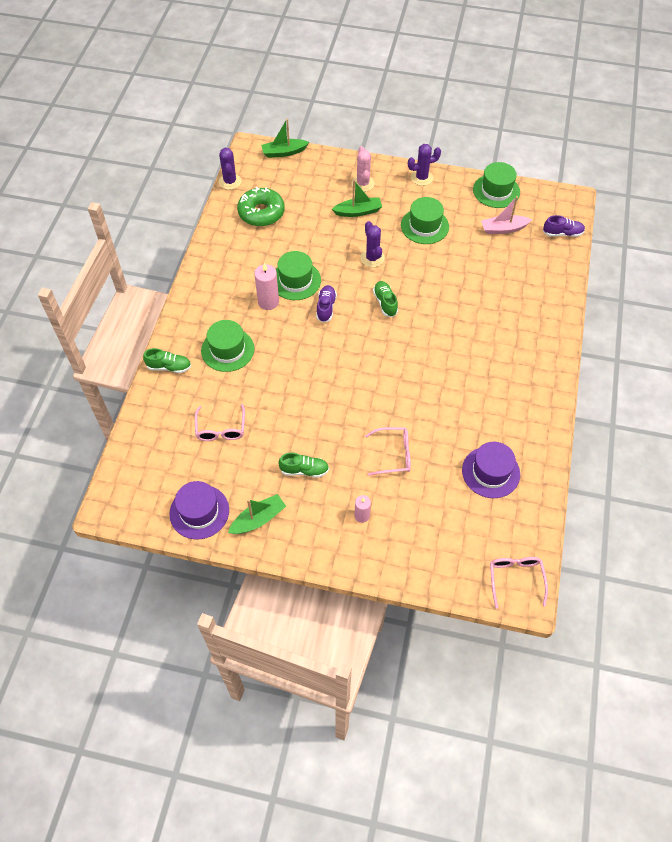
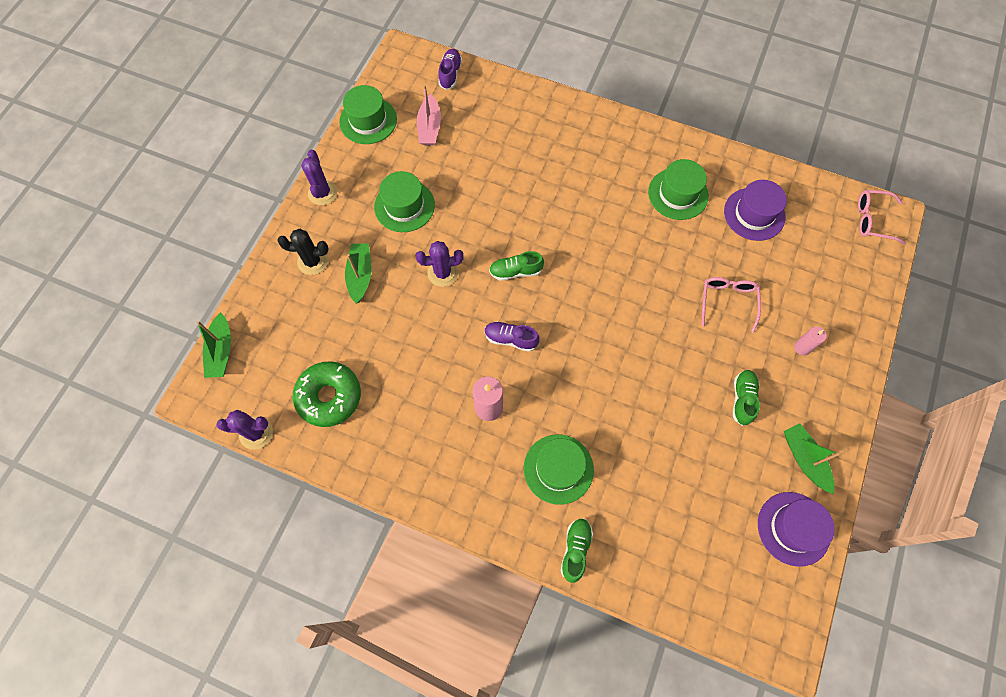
camera: 80 degrees left, 10 degrees up
pink glasses [195,404,245,441] -> none
green hat [276,251,321,300] -> green hat moved to [648,159,709,220]
pink cactus [352,146,375,192] -> black cactus [277,229,329,275]

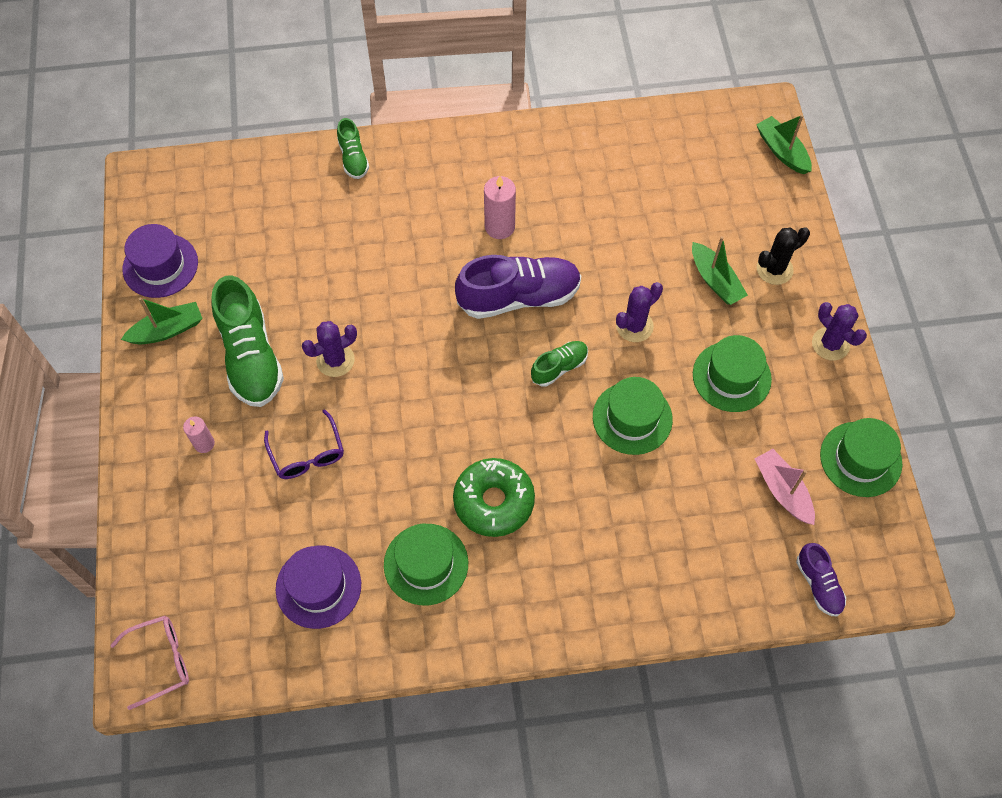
camera: 150 degrees right, 5 degrees down
purple cactus [216,410,273,450] -> purple cactus moved to [302,321,357,377]
green donut [293,361,361,427] -> green donut moved to [453,458,535,537]
purple shoe [484,321,540,352] -> purple shoe [455,255,581,319], size x1.93
green hat [524,434,594,505] -> green hat moved to [593,377,673,455]
pink glasses [702,277,761,333] -> purple glasses [264,409,344,479]
green shoe [733,370,760,426] -> green shoe [211,275,284,407], size x1.93
green boat [784,423,840,495] -> green boat turned 60 degrees counterclockwise [121,297,203,344]

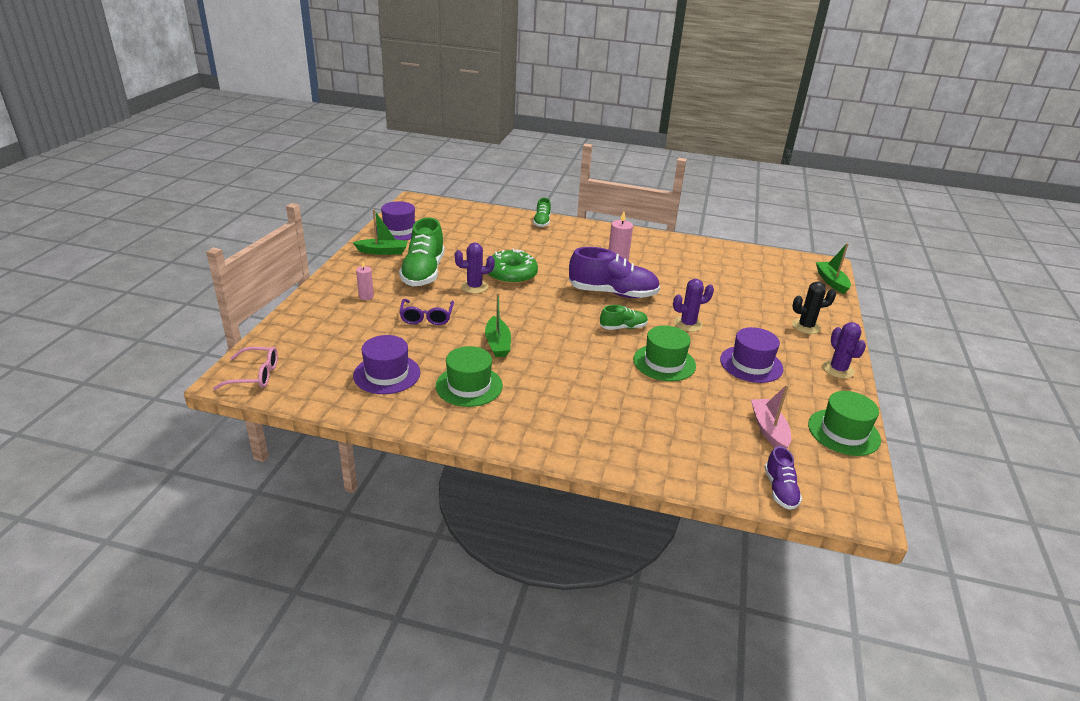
camera: 20 degrees right, 30 degrees down
green donut [453,458,535,537] -> green donut moved to [489,249,538,284]
green boat [692,236,748,305] -> green boat moved to [485,293,511,357]
green hat [693,335,772,412] -> purple hat [720,327,783,383]

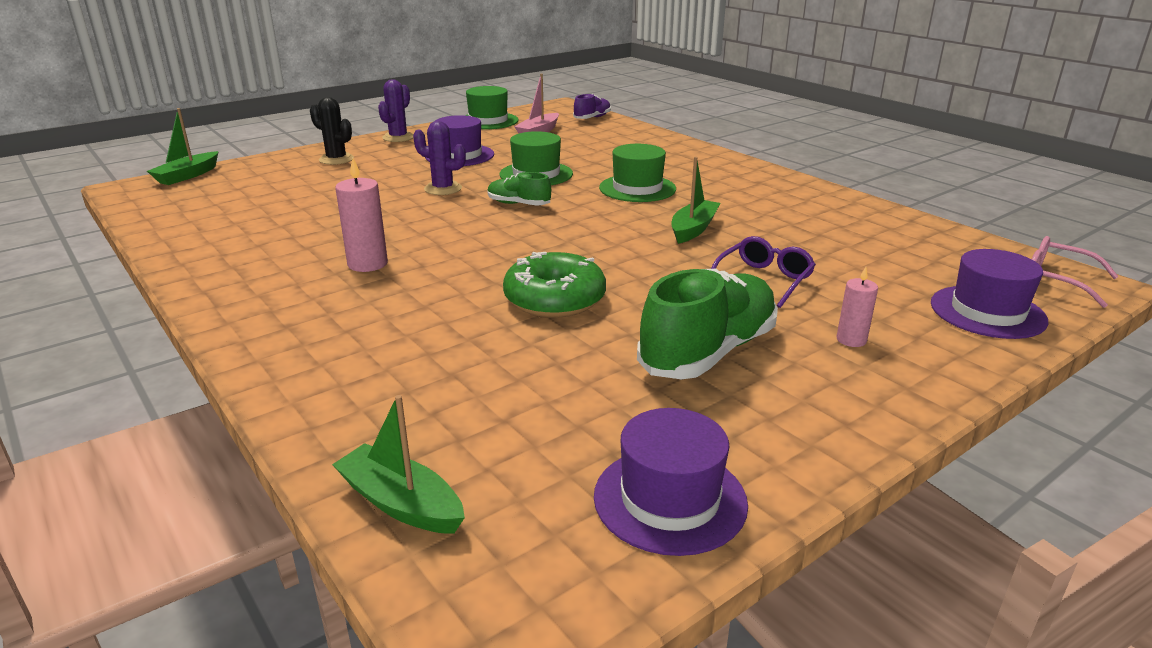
camera: 140 degrees left, 5 degrees down
green boat [353,209,408,255] -> green boat moved to [332,395,465,534]
purple hat [353,335,421,394] -> purple hat moved to [931,249,1048,339]
green hat [435,346,503,407] -> green hat moved to [599,144,676,202]
purple cactus [455,243,495,294] -> none
green shoe [533,198,551,227] -> none
purple shoe [569,247,660,298] -> none

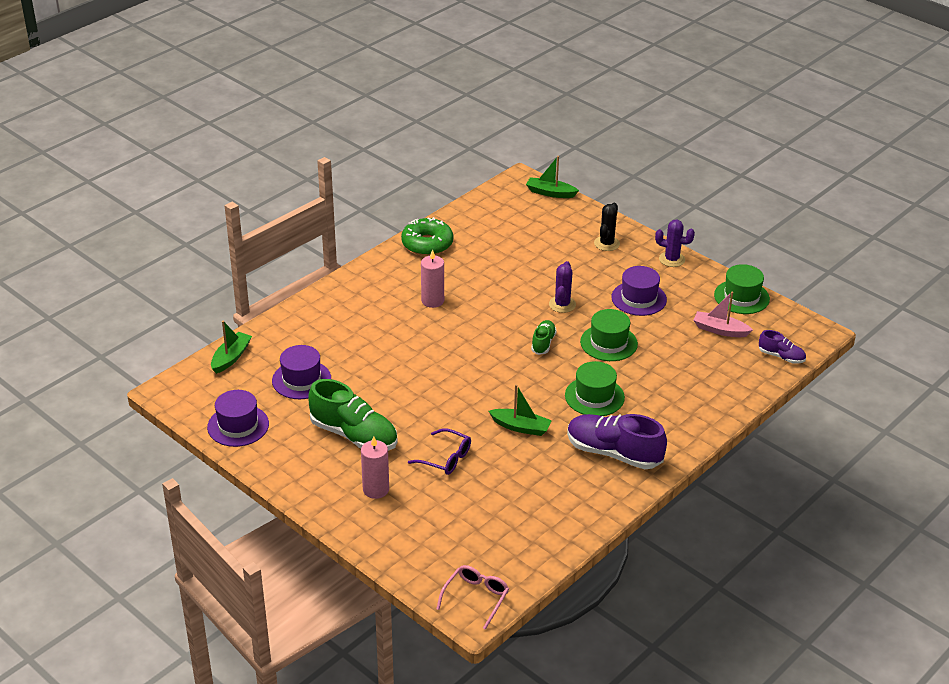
camera: 80 degrees right, 10 degrees up
green donut [503,252,606,318] -> green donut moved to [401,217,453,256]
pink candle [837,267,878,347] -> pink candle [361,436,389,499], size x1.61
purple hat [931,249,1048,339] -> purple hat moved to [272,345,331,399]
none -> purple shoe [567,414,667,469]

